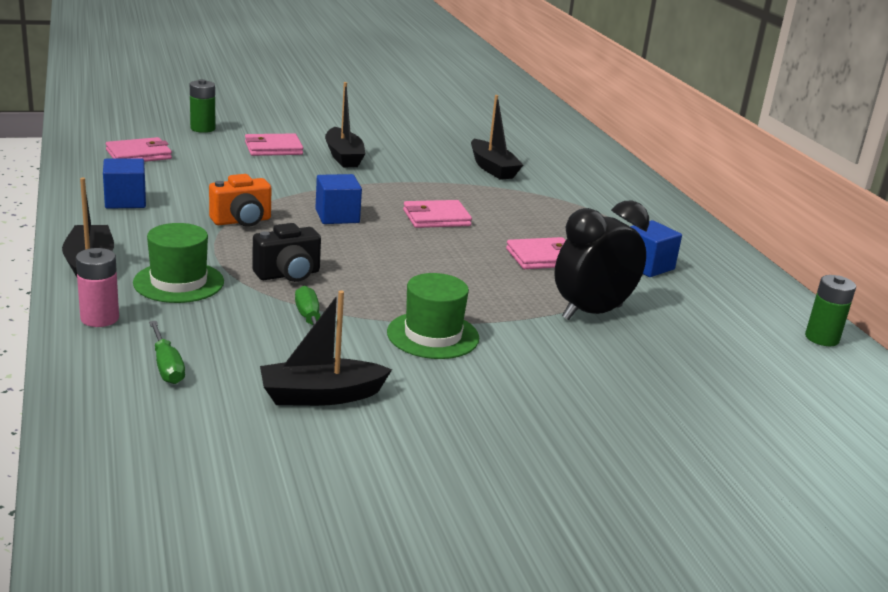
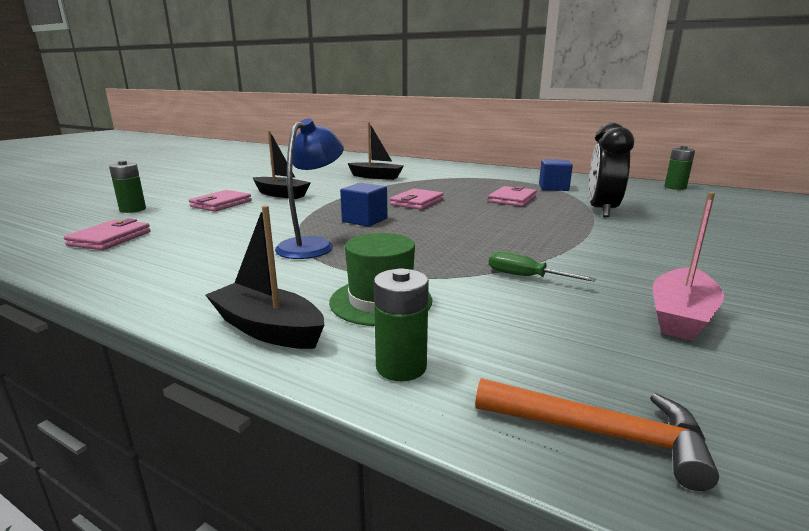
camera: 40 degrees left, 5 degrees down
pink battery [76,248,119,327] -> green battery [374,269,429,381]
blue cube [103,158,146,209] -> none
green screwdriver [149,321,185,384] -> none
orange camera [209,174,272,227] -> blue lamp [275,119,344,259]
black camera [252,223,321,282] -> none
black boat [260,290,392,406] -> pink boat [653,192,724,341]
green hat [387,273,479,359] -> none
none -> orange hammer [475,378,719,491]

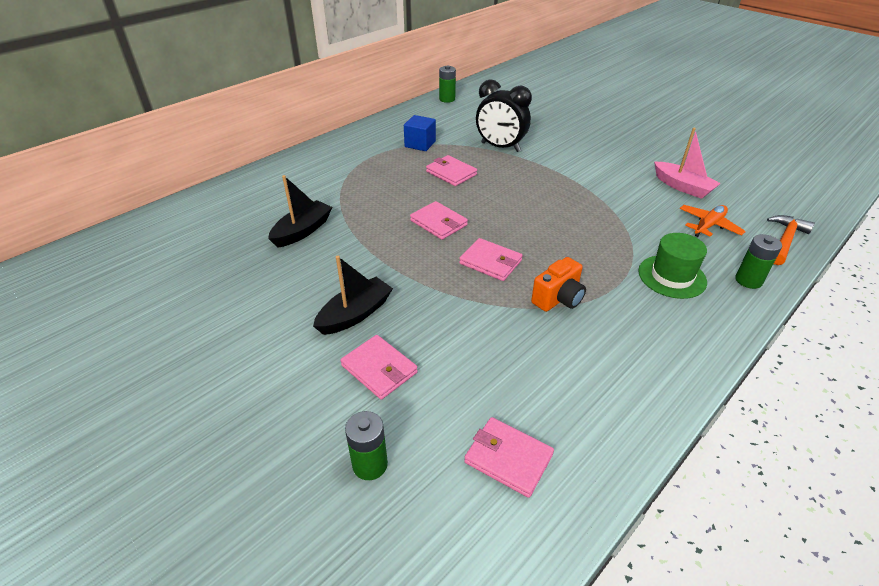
camera: 75 degrees left, 20 degrees up
black boat [206,205,324,349] -> none
blue lamp [275,119,344,259] -> orange camera [531,257,586,312]
blue cube [340,183,387,227] -> pink wallet [459,238,523,281]
green screwdriver [489,251,596,282] -> none
none -> orange plane [679,205,746,237]

